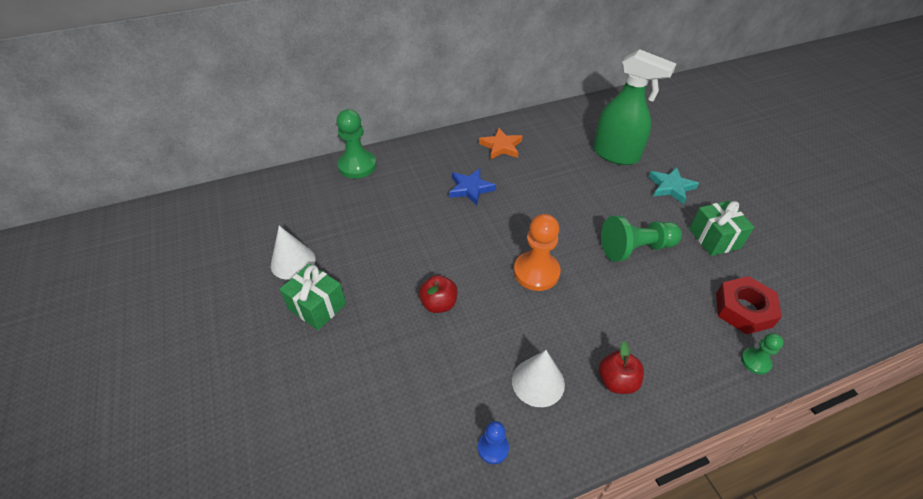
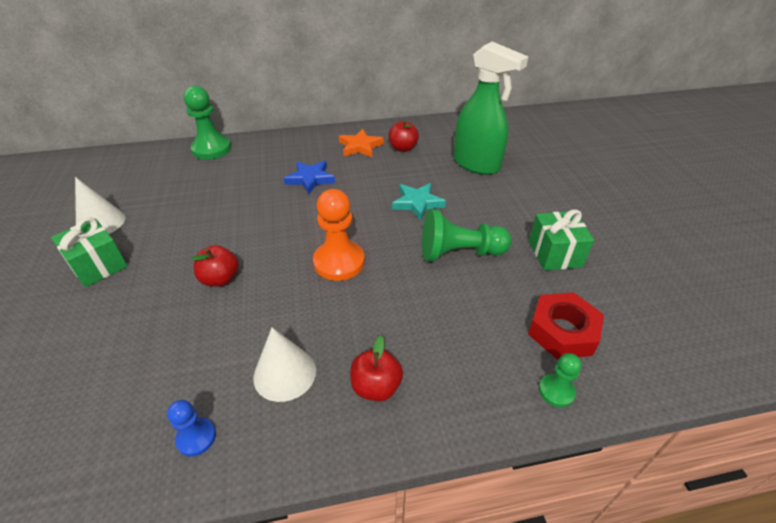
camera: 10 degrees right, 5 degrees down
turquoise star [648,167,699,204] -> turquoise star moved to [392,183,446,220]
none -> red apple [389,120,419,152]

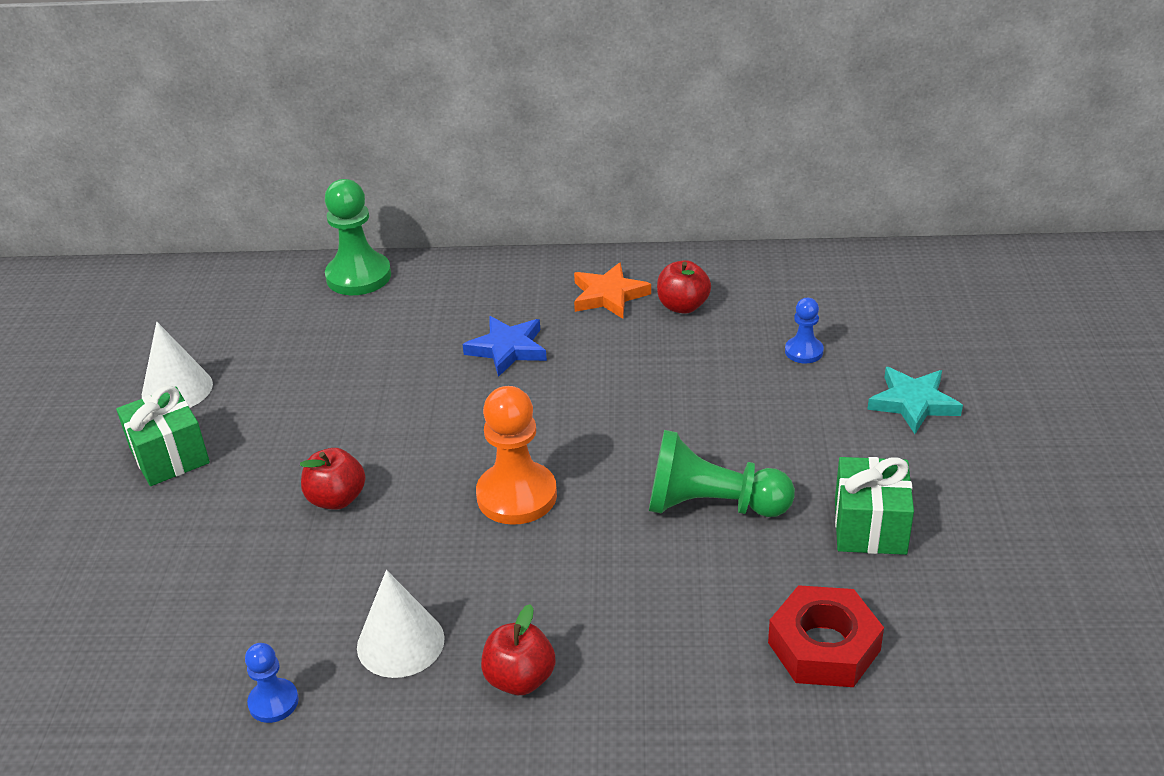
camera: 15 degrees right, 5 degrees down
turquoise star [392,183,446,220] -> turquoise star moved to [867,367,963,434]
green spray bottle [453,42,528,175] -> blue pawn [785,298,824,363]
green pawn [539,353,582,407] -> none

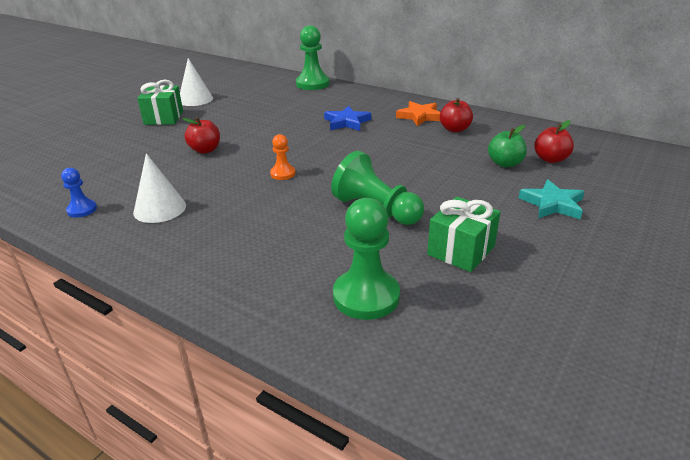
camera: 30 degrees right, 5 degrees down
orange pawn [476,386,557,525] -> orange pawn [270,134,296,180], size x0.53
red apple [481,604,555,695] -> red apple moved to [534,120,574,163]
red nut [768,585,884,687] -> green pawn [333,198,400,320]
blue pawn [785,298,824,363] -> green apple [488,125,527,167]

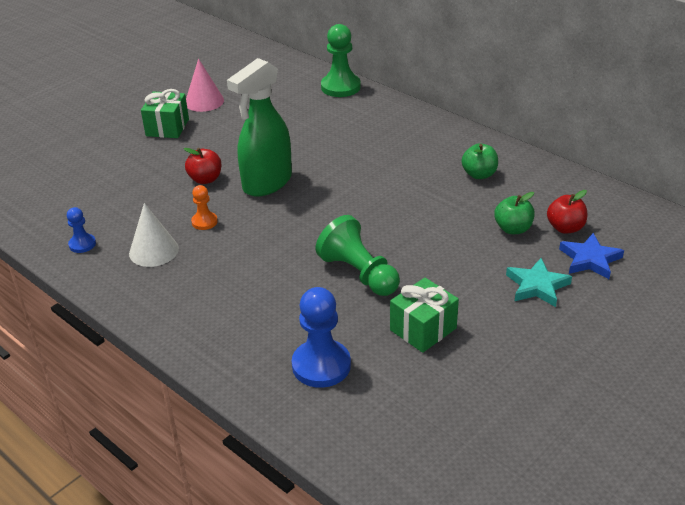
camera: 10 degrees right, 5 degrees up
white cone [180,58,213,106] -> pink cone [186,59,224,112]
orange pawn [270,134,296,180] -> orange pawn moved to [191,185,218,230]
blue star [324,106,371,131] -> blue star moved to [559,233,624,279]
green pawn [333,198,400,320] -> blue pawn [292,287,351,388]
orange star [396,101,440,126] -> none
red apple [440,98,473,132] -> green apple [462,143,498,179]
none -> green spray bottle [227,58,292,197]

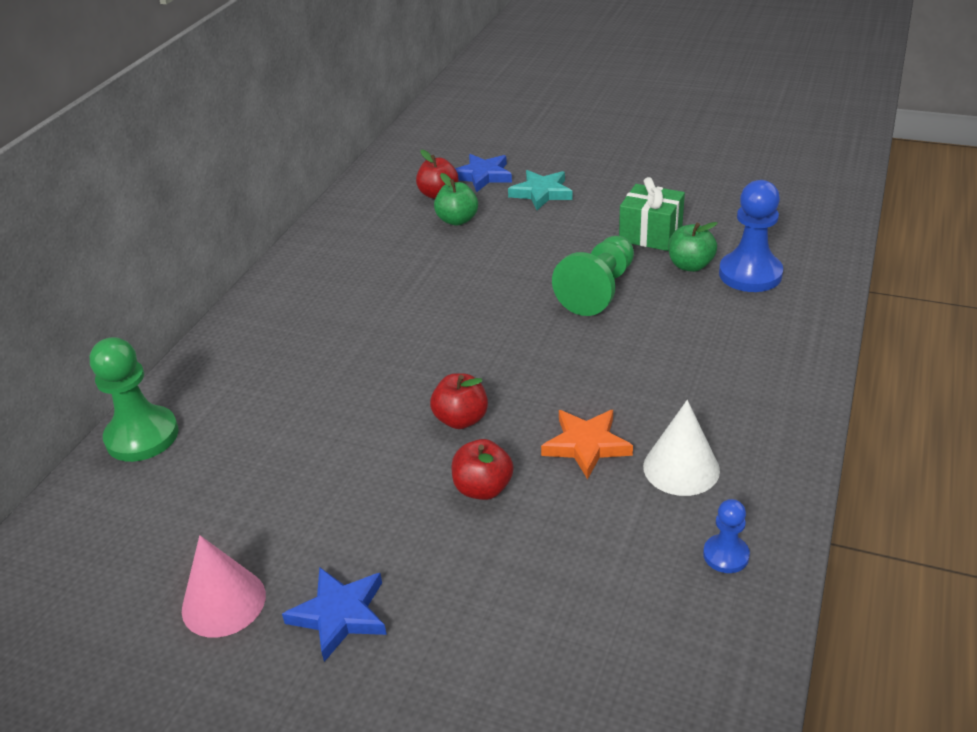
camera: 110 degrees left, 0 degrees up
green gift [141,89,189,138] -> blue star [282,567,387,662]
orange pawn [191,185,218,230] -> orange star [541,410,633,480]
green spray bottle [227,58,292,197] -> red apple [430,373,488,429]
green apple [462,143,498,179] -> green apple moved to [668,222,718,272]

